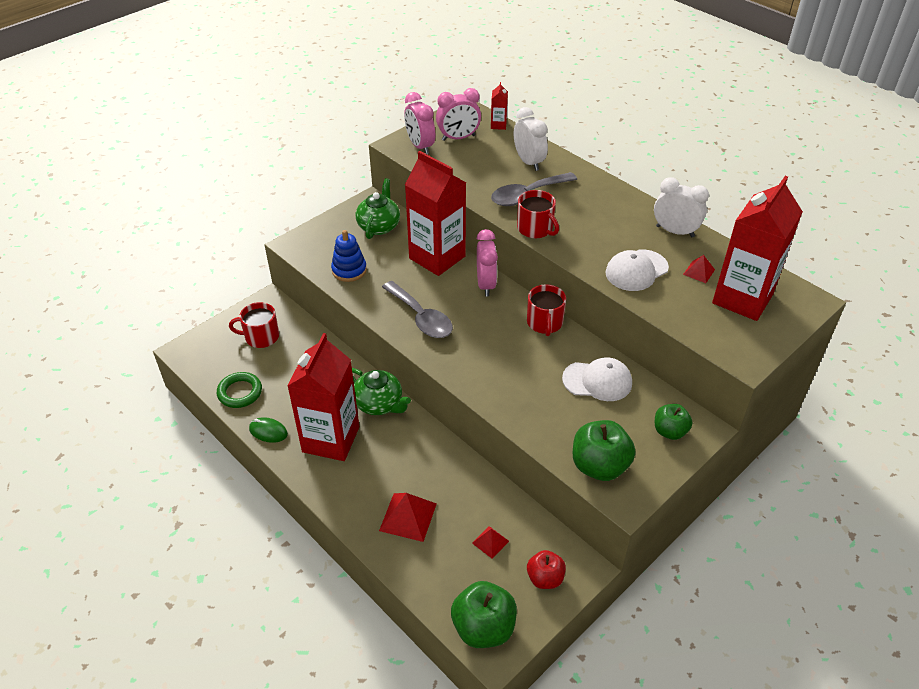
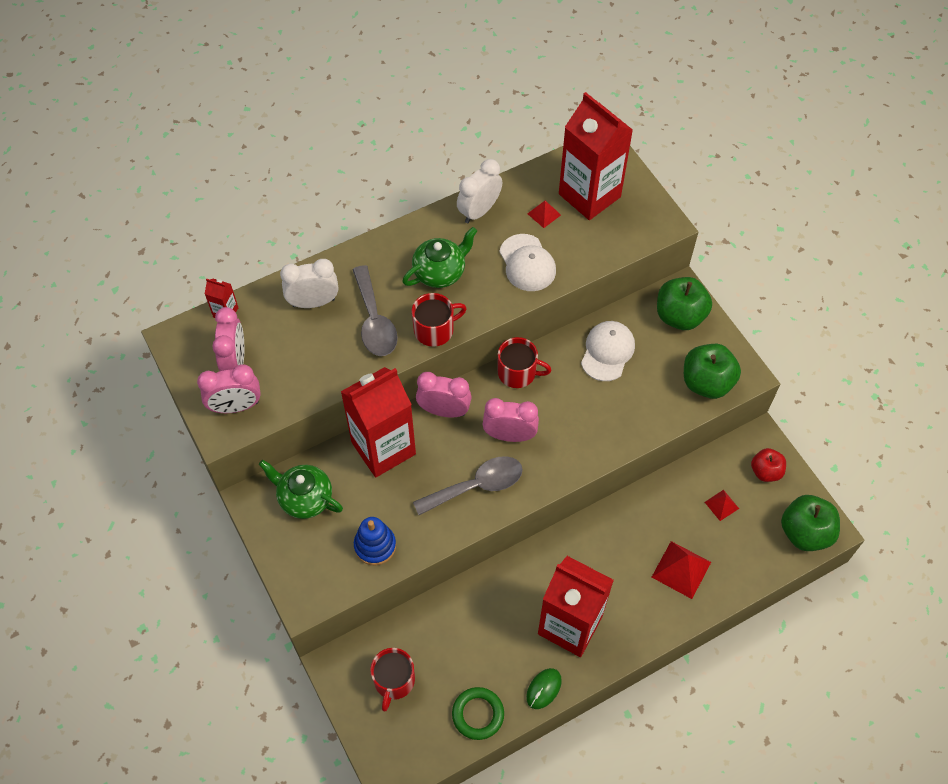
camera: 75 degrees left, 15 degrees up
green teapot [352,368,411,415] -> green teapot moved to [402,227,477,288]
green apple [655,404,692,440] -> green apple [657,277,712,330], size x1.61
none -> pink clock [483,398,539,442]

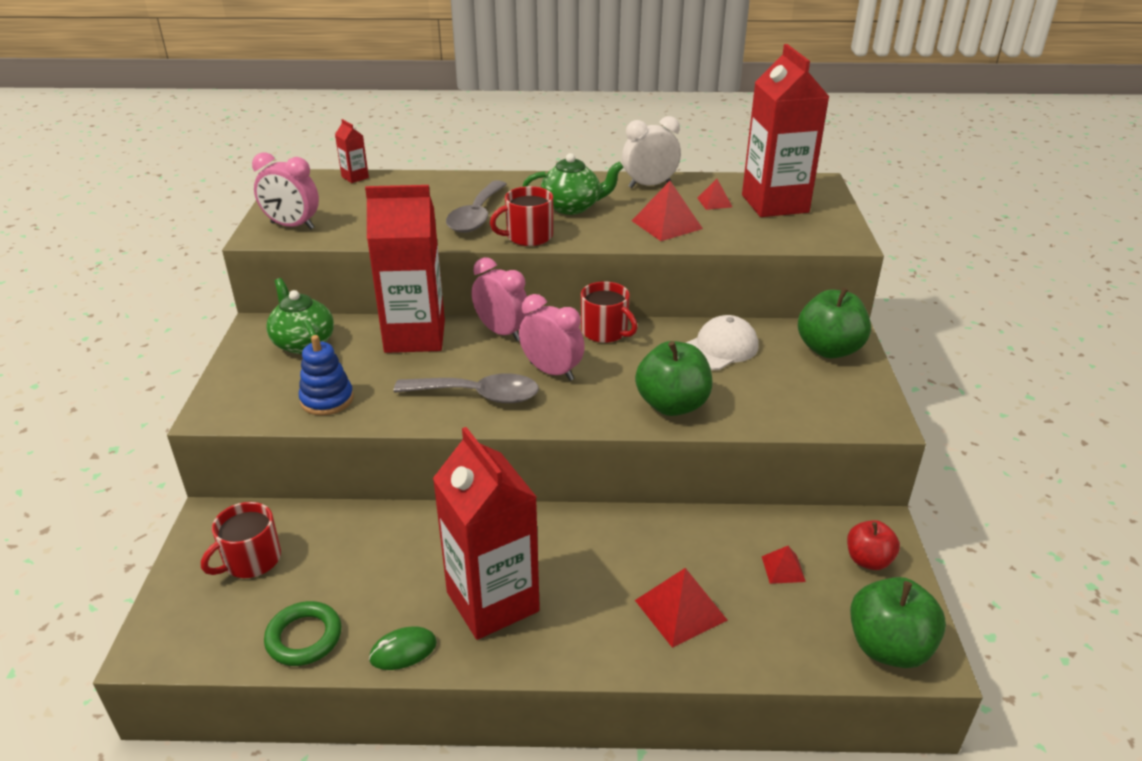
camera: 30 degrees right, 25 degrees down
pink clock [212,307,244,371] -> none
white clock [280,259,338,308] -> none
red mug [412,293,467,347] -> red mug turned 150 degrees clockwise [490,186,553,246]
white cap [499,234,556,291] -> red pyramid [632,181,703,241]
green apple [684,344,741,399] -> green apple moved to [635,341,712,416]

